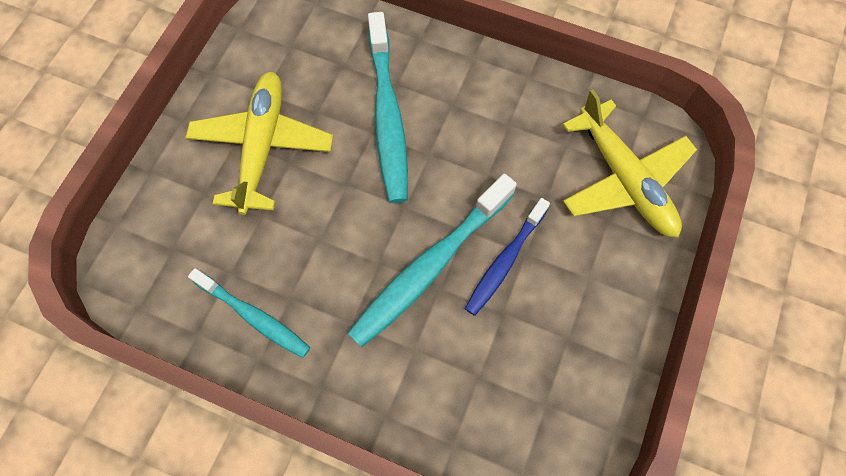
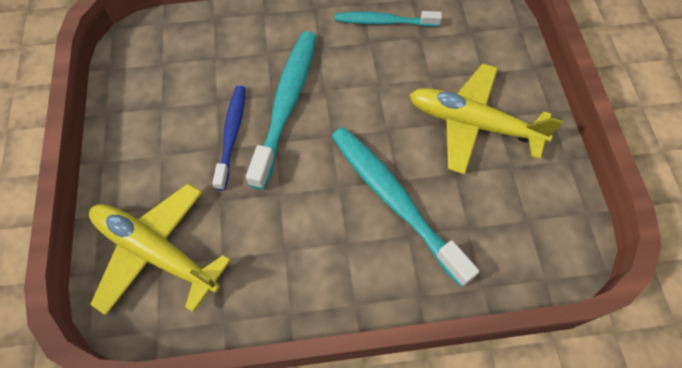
camera: 150 degrees right, 5 degrees down
yellow plane [185,72,333,215] -> yellow plane turned 135 degrees clockwise [410,63,563,175]

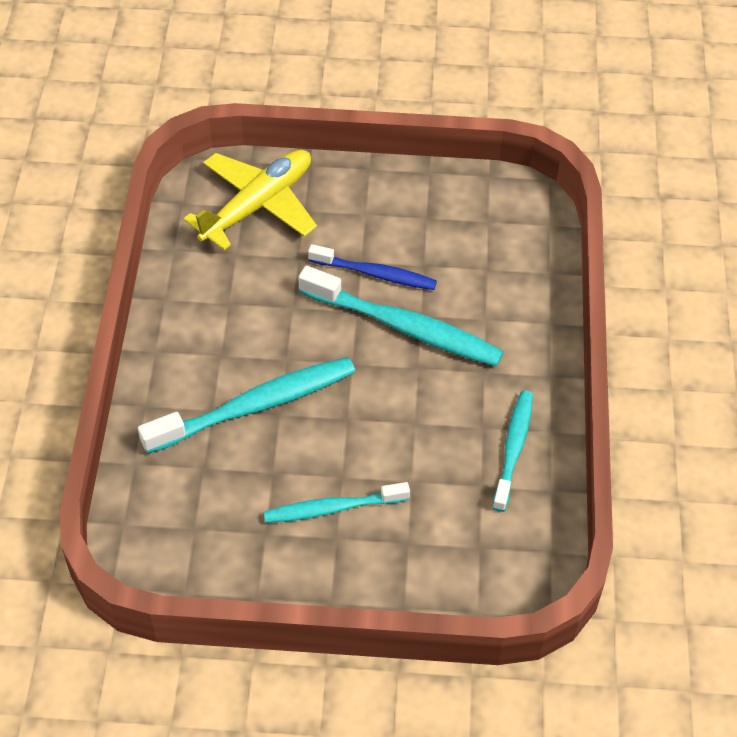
camera: 100 degrees right, 10 degrees down
yellow plane [410,63,563,175] -> turquoise toothbrush [264,482,410,523]

